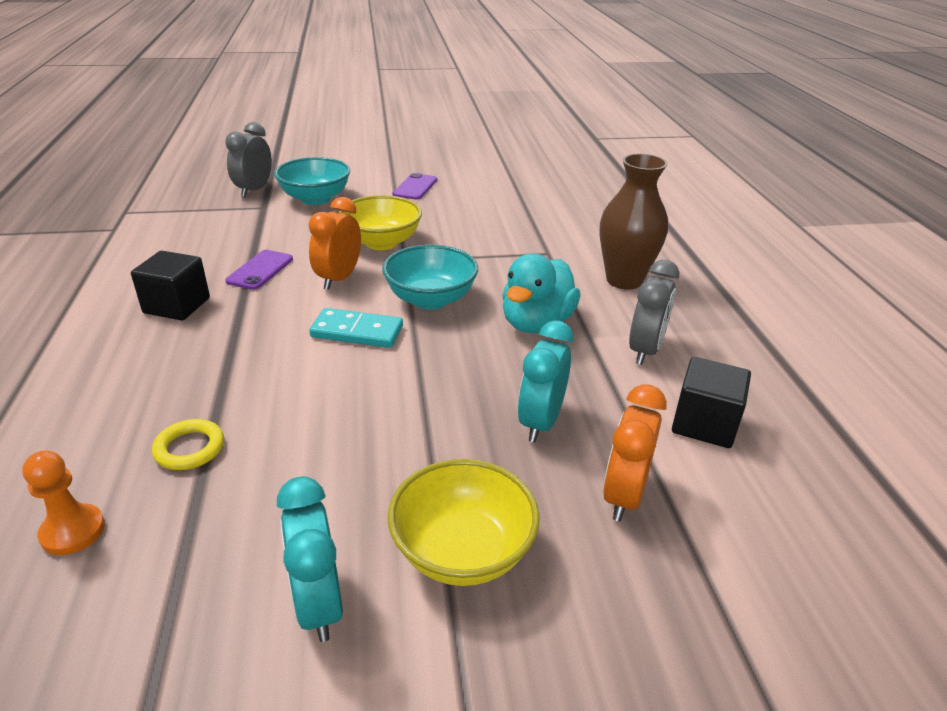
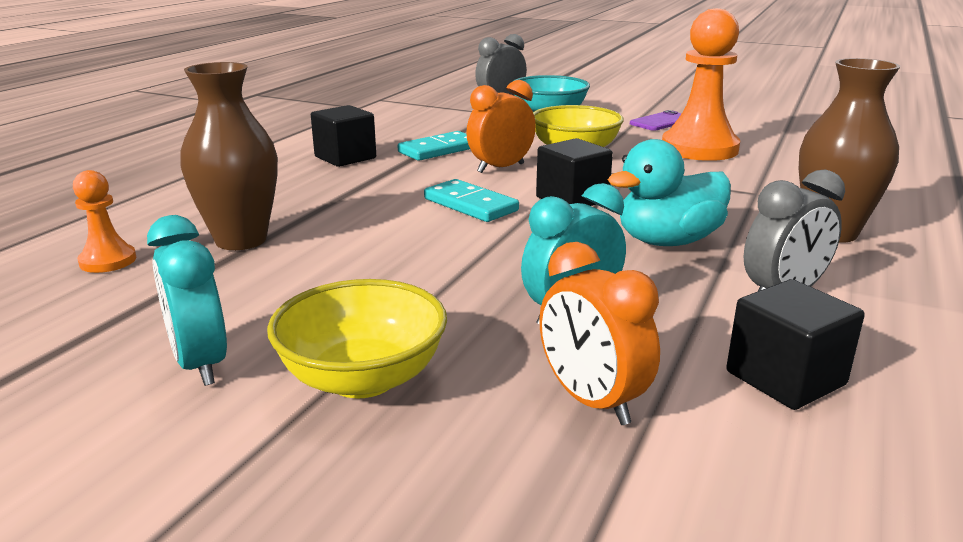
camera: 35 degrees right, 10 degrees down
yellow ring [152,419,224,470] -> brown vase [180,62,278,250]
purple phone [225,250,293,290] -> turquoise domino [398,131,470,161]
turquoise clock [277,476,343,642] -> turquoise clock turned 45 degrees counterclockwise [147,215,227,386]
turquoise bowl [382,245,478,310] -> black cube [536,138,613,206]
orange clock [603,384,667,522] -> orange clock turned 90 degrees counterclockwise [539,242,660,425]
none -> orange pawn [662,8,740,161]

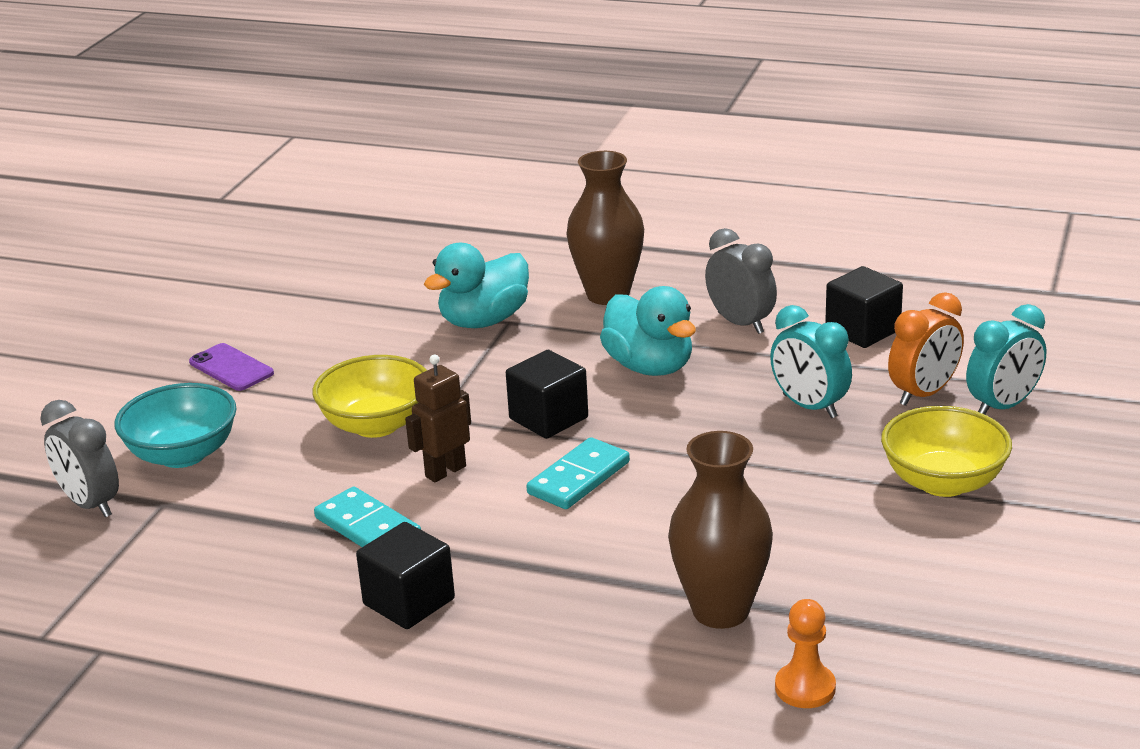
camera: 95 degrees left, 5 degrees up
turquoise clock [147,215,227,386] -> turquoise clock moved to [966,304,1046,414]
orange clock [466,80,536,173] -> brown robot [405,355,471,482]
orange pawn [662,8,740,161] -> none
none -> turquoise duck [424,243,529,328]

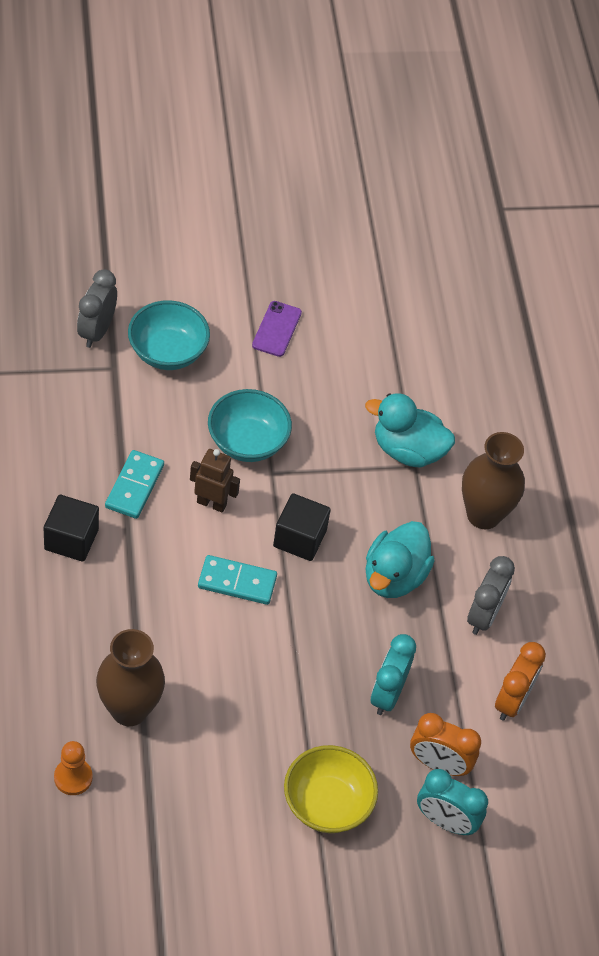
camera: 55 degrees right, 25 degrees up
yellow bowl [312,355,427,438] -> turquoise bowl [208,389,292,462]
black cube [825,266,903,348] -> orange clock [495,642,546,721]

